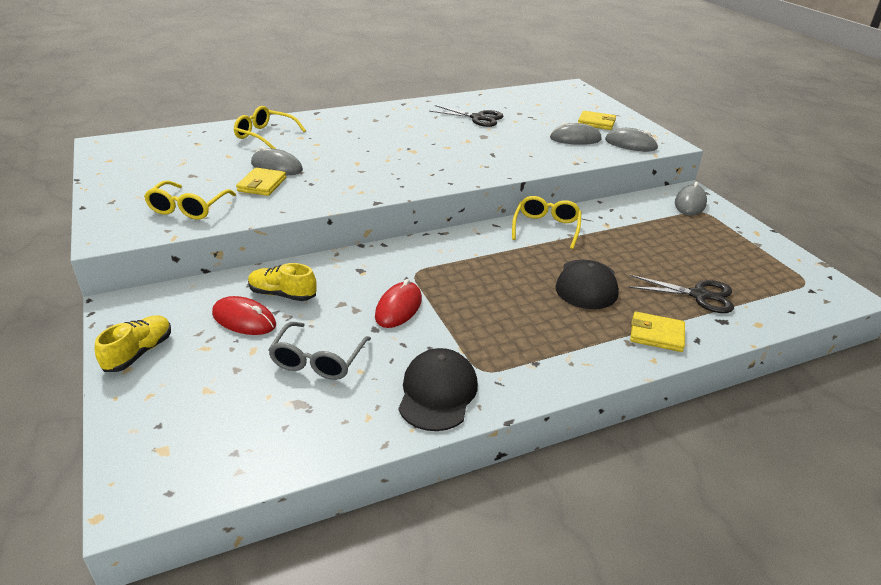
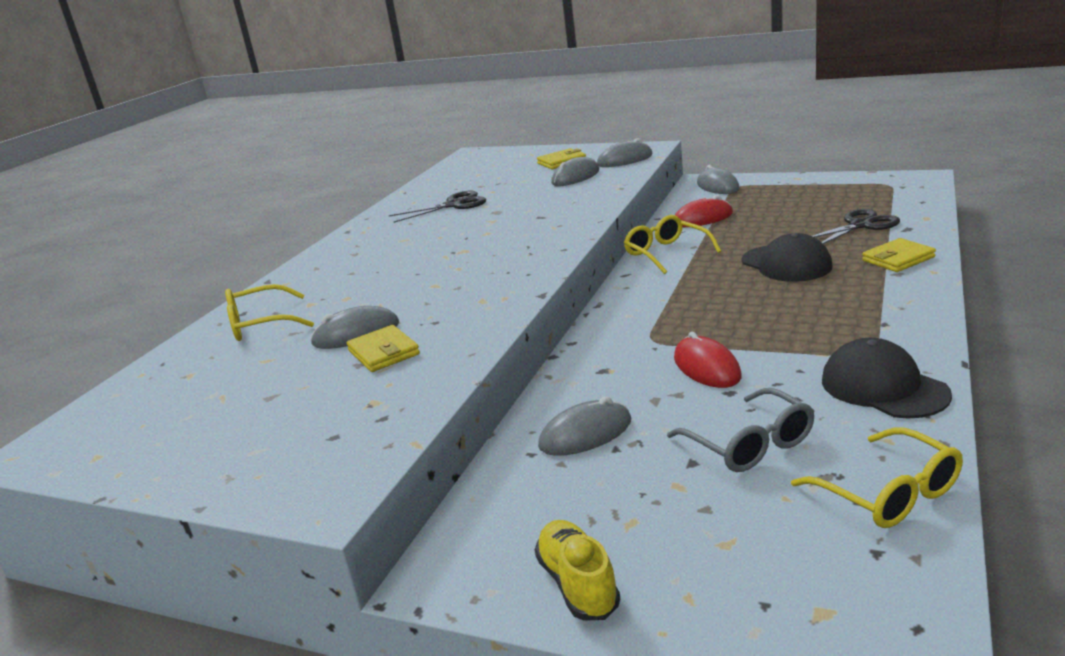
camera: 40 degrees left, 10 degrees down
yellow glasses [144,181,236,220] -> yellow glasses moved to [791,428,963,528]
red mouse [212,296,276,335] -> red mouse moved to [675,195,733,227]
yellow shoe [248,263,317,301] -> grey mouse [538,396,631,456]

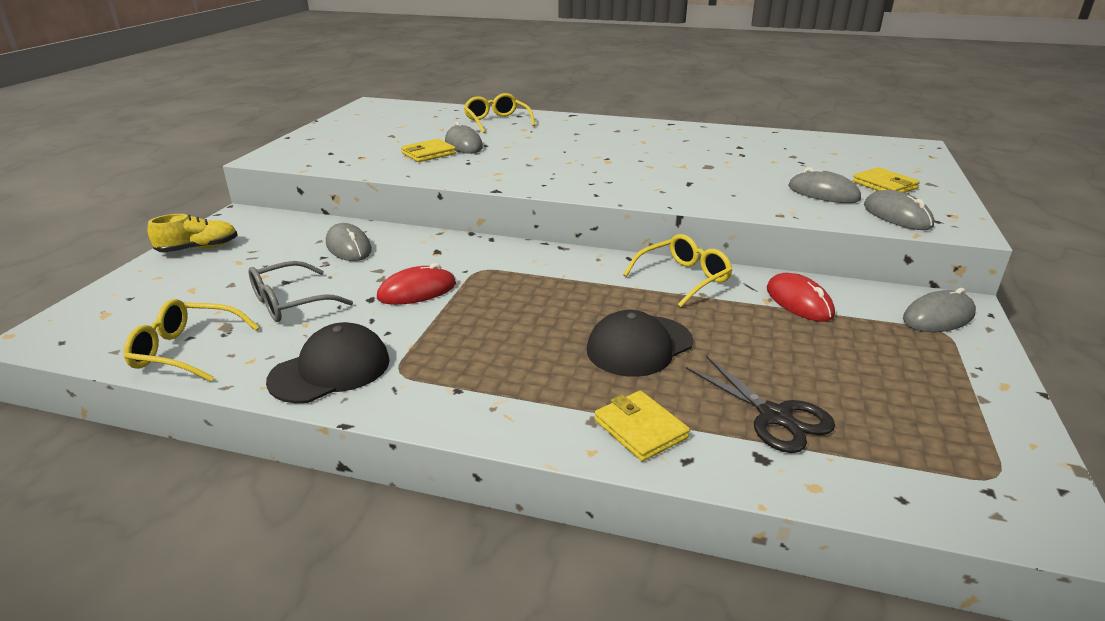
camera: 80 degrees right, 5 degrees up
black scissors [388,191,486,223] -> none
yellow glasses [791,428,963,528] -> yellow glasses turned 45 degrees clockwise [124,299,259,382]

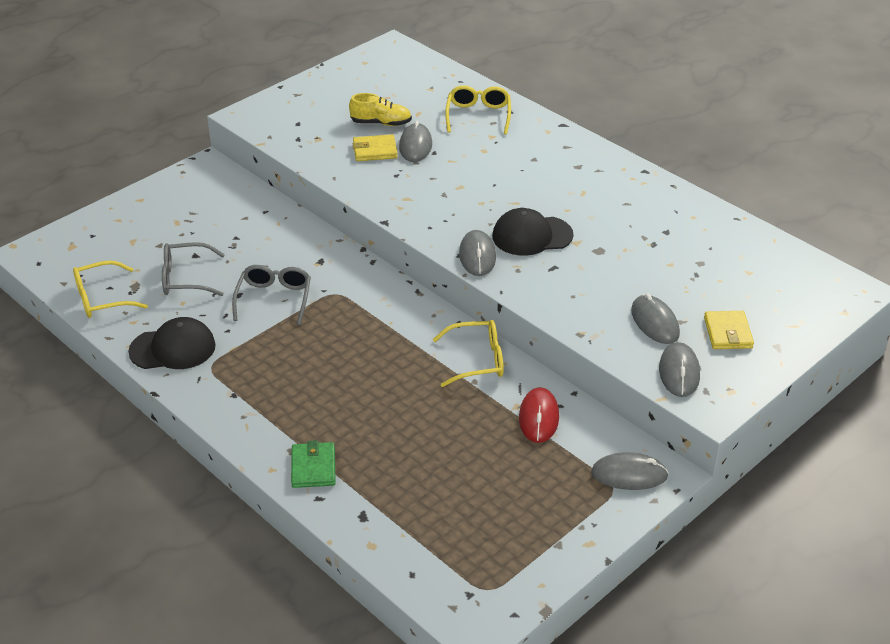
camera: 30 degrees right, 10 degrees up
yellow glasses [124,299,259,382] -> yellow glasses turned 60 degrees counterclockwise [73,260,148,318]
yellow shoe [147,214,238,253] -> yellow shoe moved to [349,93,412,126]
grey mouse [326,223,372,261] -> grey mouse moved to [459,230,496,276]
red mouse [377,263,456,305] -> grey glasses [232,265,311,325]
black cap [587,310,693,377] -> black cap moved to [492,208,573,256]
yellow wallet [594,391,690,461] -> green wallet [291,440,336,488]
black scissors [686,356,835,453] -> none

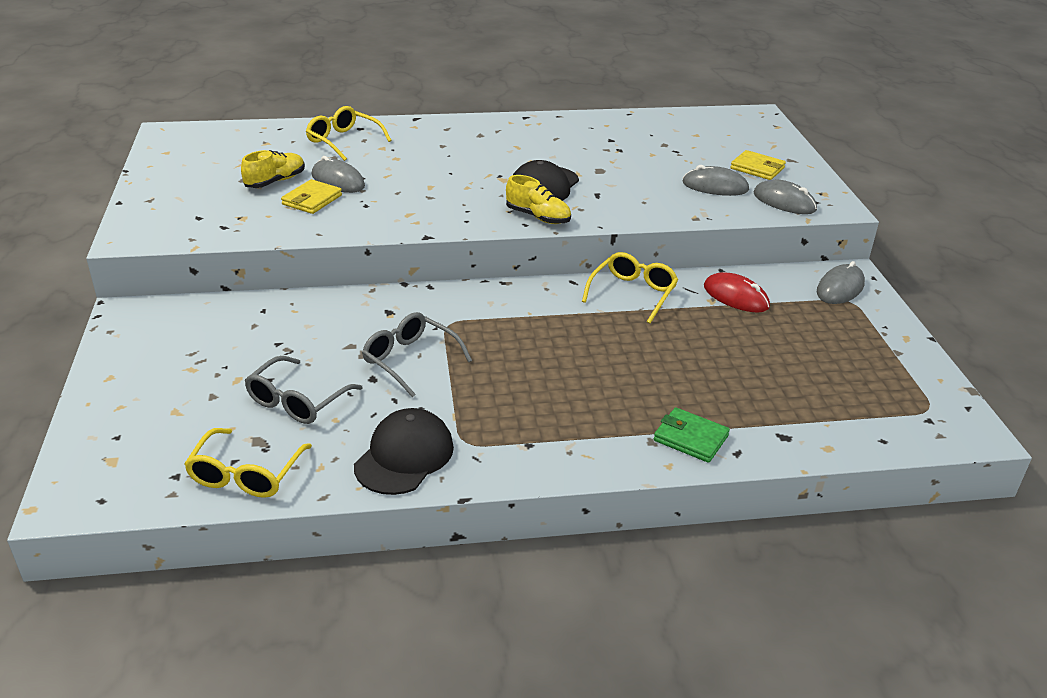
camera: 55 degrees left, 5 degrees down
grey mouse [459,230,496,276] -> yellow shoe [506,175,571,224]

